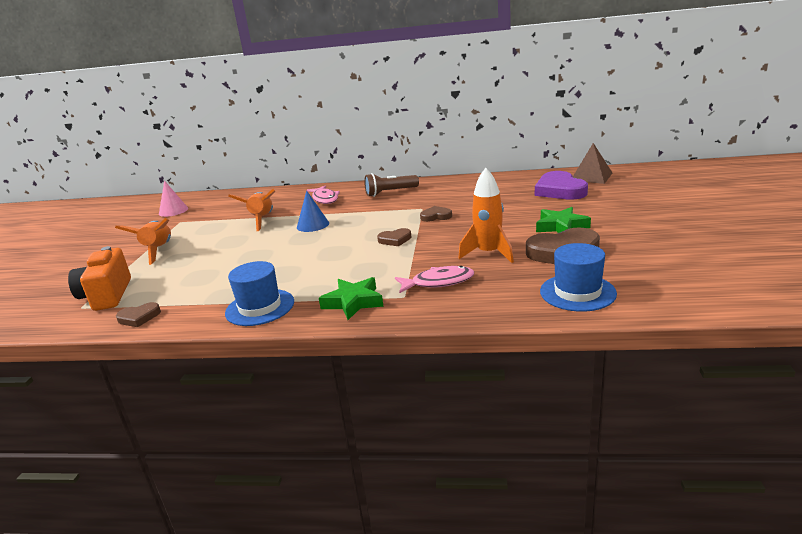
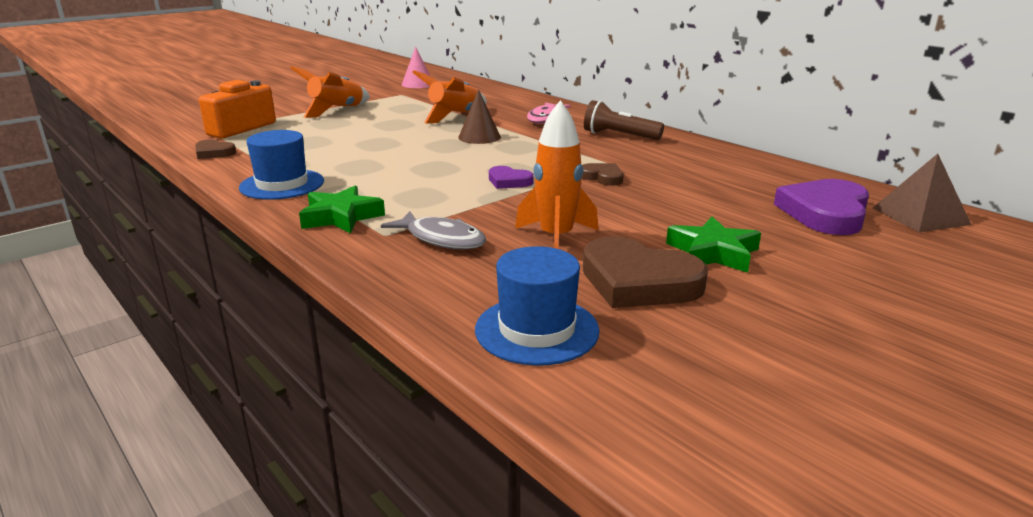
camera: 40 degrees right, 0 degrees up
blue cone [297,190,329,232] -> brown cone [458,89,501,144]
brown heart [377,228,412,246] -> purple heart [489,166,534,189]
pink fish [395,266,474,293] -> grey fish [381,211,486,250]

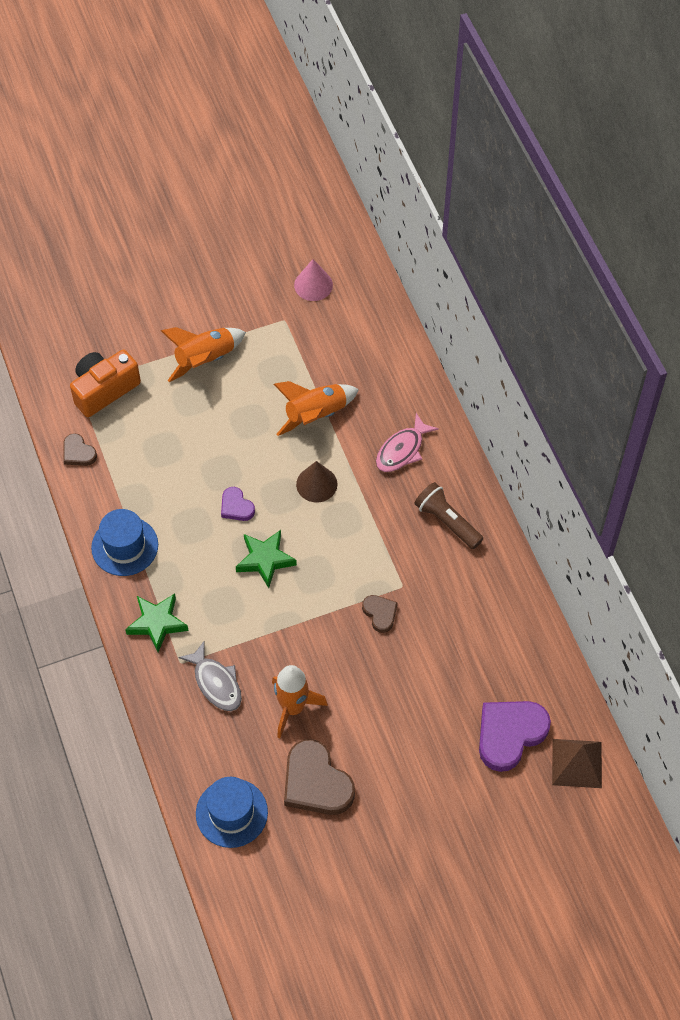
camera: 20 degrees right, 35 degrees up
purple heart [489,166,534,189] -> purple heart moved to [221,487,255,521]
green star [666,217,761,273] -> green star moved to [236,530,297,588]

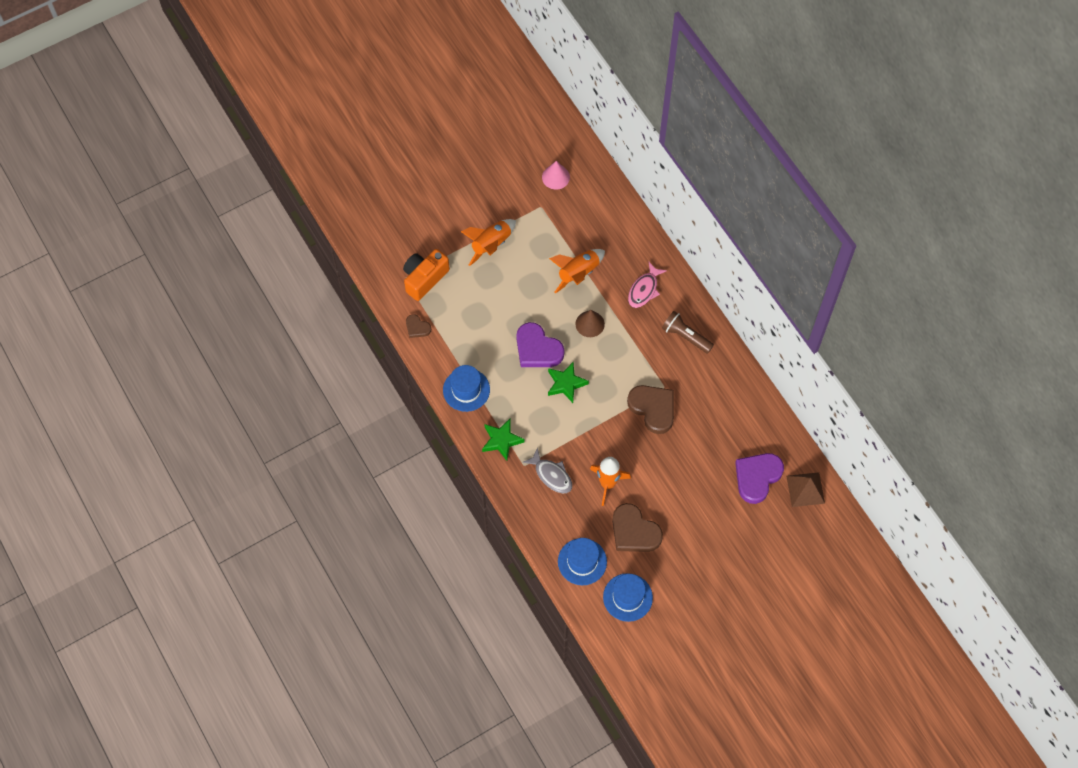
camera: 10 degrees left, 5 degrees up
purple heart [221,487,255,521] -> purple heart [516,322,564,367], size x1.92
brown heart [362,595,397,633] -> brown heart [627,385,674,434], size x1.92
none -> blue hat [603,573,653,622]

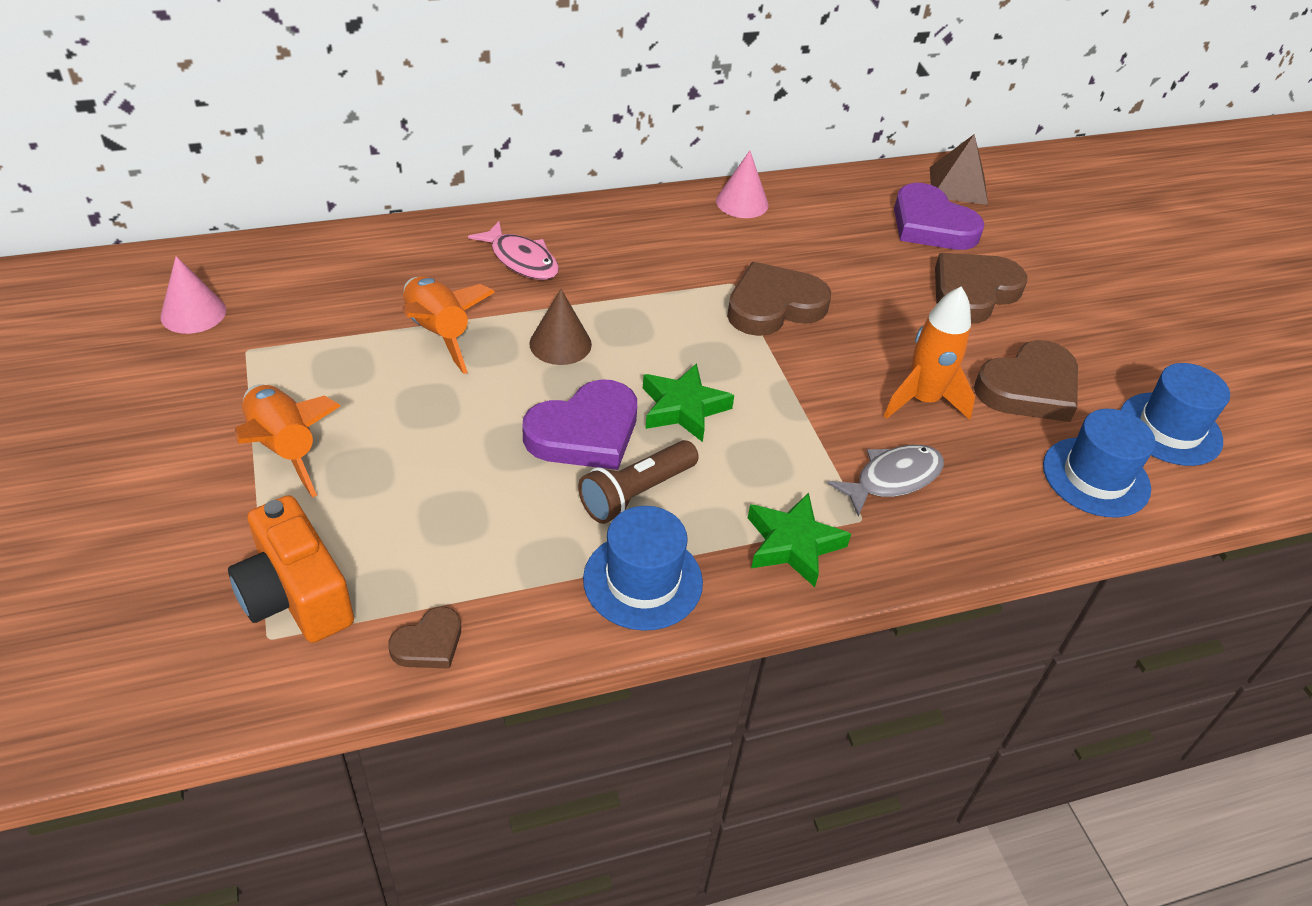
camera: 80 degrees left, 20 degrees down
brown flashlight [662,311,714,353] -> brown flashlight moved to [578,440,699,524]
none -> pink cone [716,151,768,218]
none -> brown heart [935,253,1027,323]

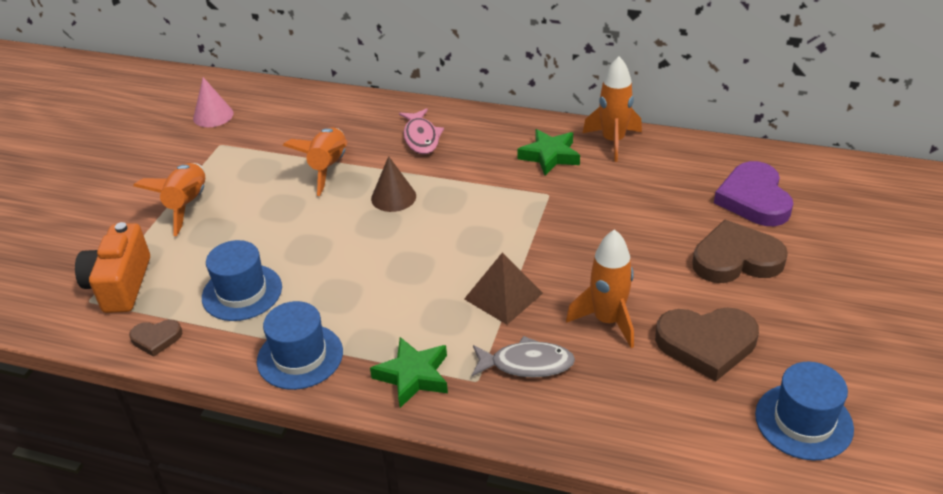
camera: 40 degrees right, 5 degrees down
purple heart [522,379,637,470] -> none
brown flashlight [578,440,699,524] -> none
green star [643,363,734,442] -> green star moved to [517,129,580,175]
pink cone [716,151,768,218] -> orange rocket [583,56,642,162]
brown heart [727,262,831,336] -> none
brown pyramid [930,134,988,205] -> brown pyramid moved to [464,253,543,325]
blue hat [1043,409,1156,518] -> blue hat moved to [202,240,282,321]

